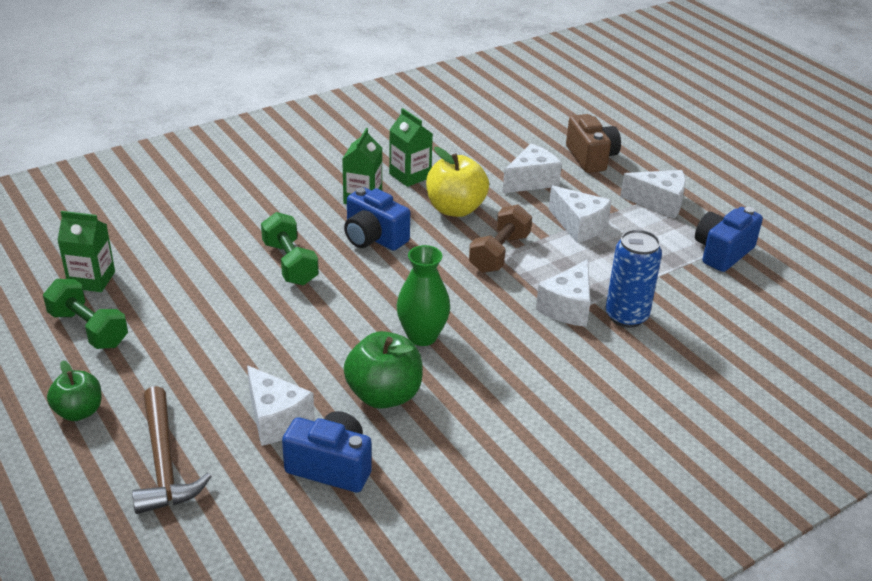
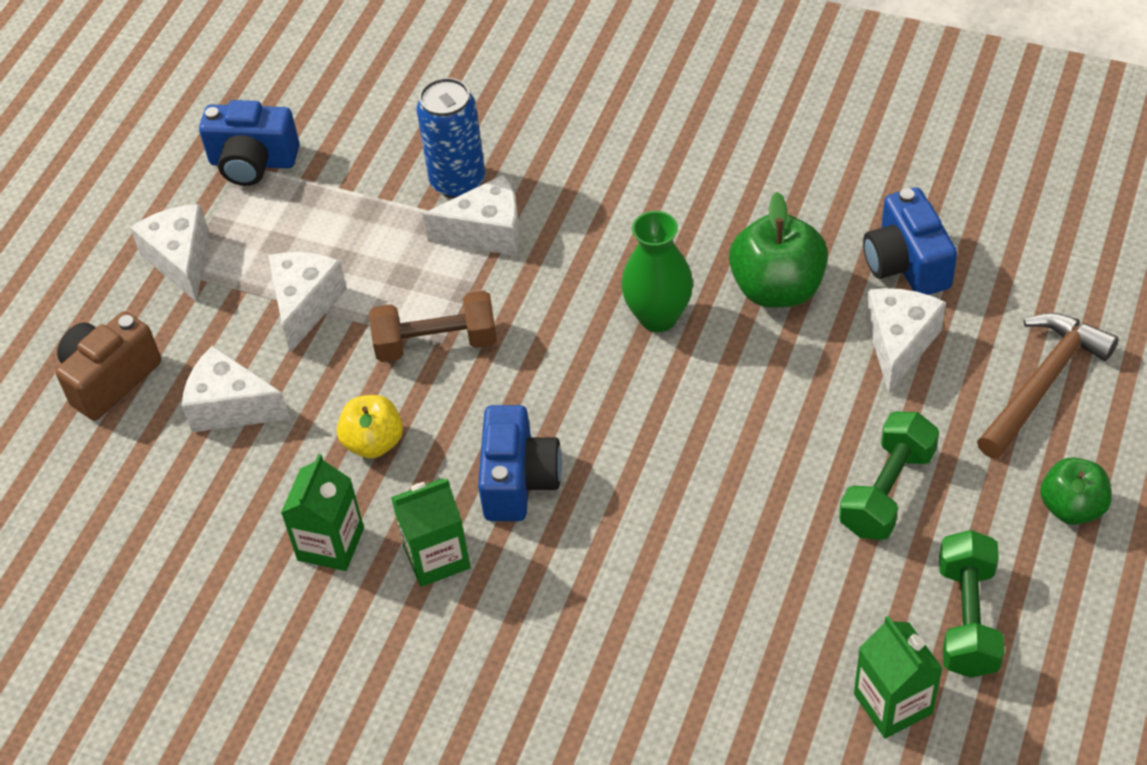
camera: 120 degrees left, 15 degrees up
green dumbbell [261,212,319,286] -> green dumbbell moved to [839,412,939,540]
yellow apple [426,147,489,217] -> yellow apple [337,395,403,458], size x0.64

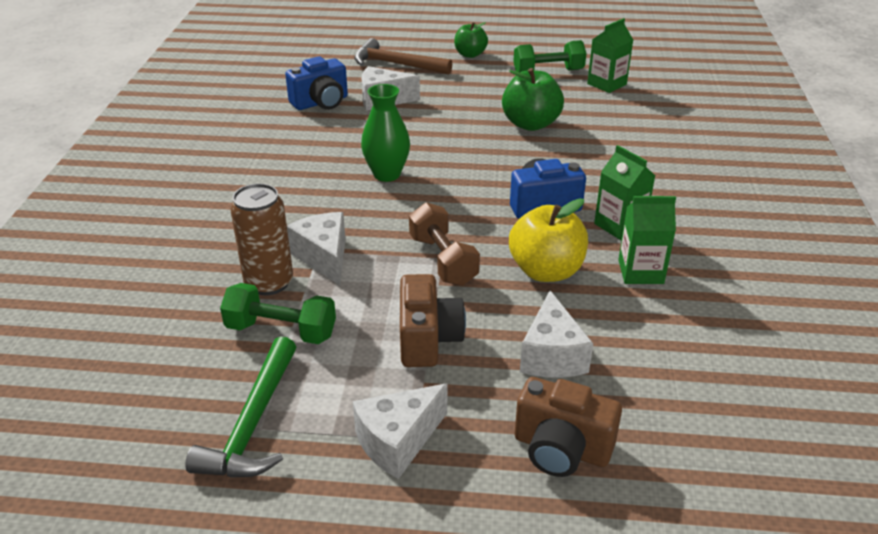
camera: 110 degrees left, 15 degrees down
blue camera [199,100,299,186] -> green hammer [185,336,296,478]
white cheese [268,252,347,353] -> brown camera [400,274,466,367]
yellow apple [337,395,403,458] -> yellow apple [509,198,588,282], size x1.55
blue can [416,78,485,198] -> brown can [230,183,293,295]
green apple [729,192,828,308] -> green apple moved to [502,68,564,131]
green dumbbell [839,412,939,540] -> green dumbbell moved to [220,283,336,344]

